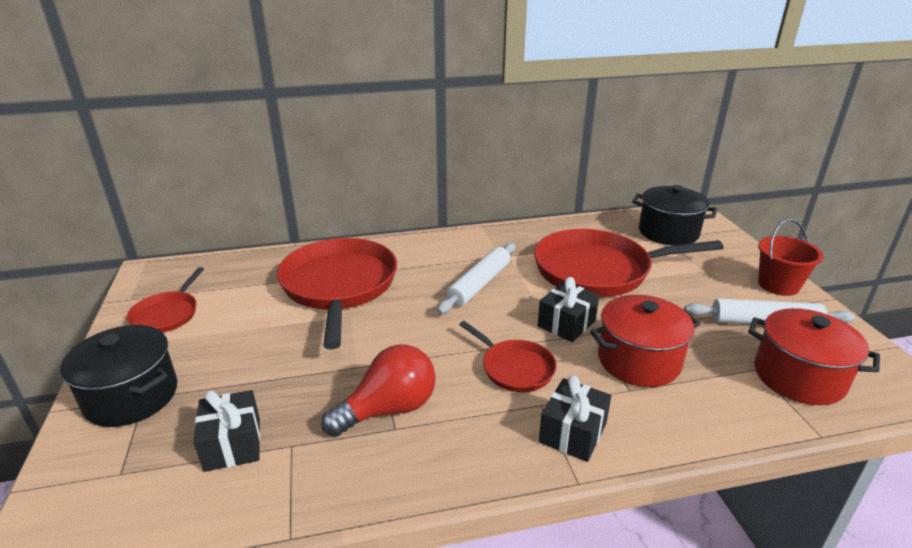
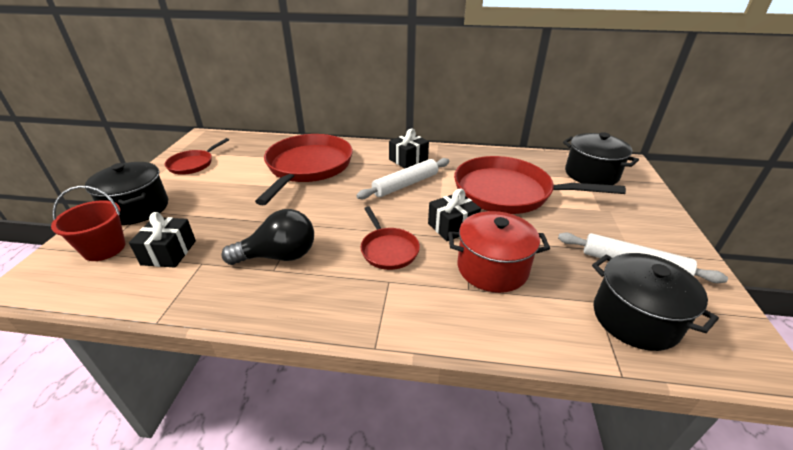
camera: 20 degrees right, 5 degrees up
red light bulb [321,344,436,437] -> black light bulb [221,209,314,265]
black gift [539,375,611,462] -> black gift moved to [389,128,429,168]
red pot [748,308,880,405] -> black pot [592,253,719,351]
red bucket [758,219,824,296] -> red bucket moved to [51,186,125,261]

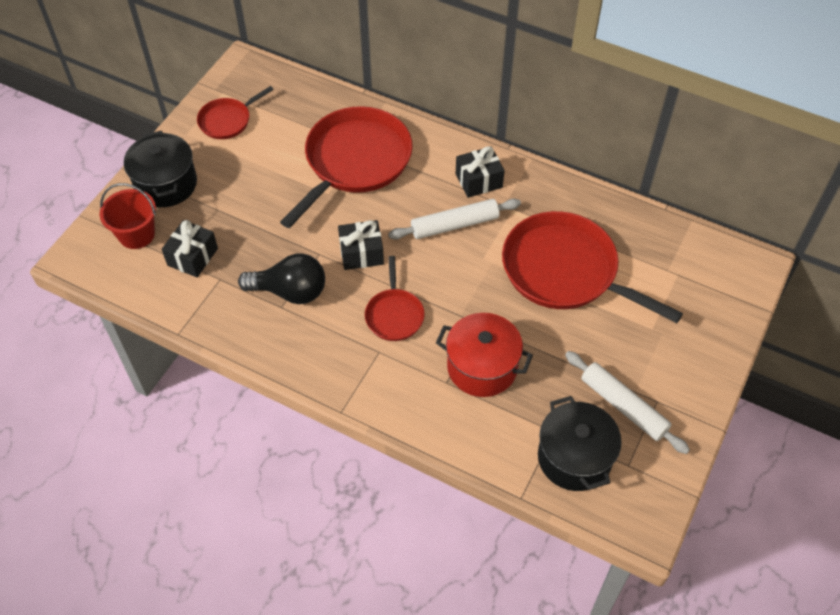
camera: 20 degrees right, 20 degrees up
black gift [428,189,481,241] -> black gift moved to [338,220,384,270]
black pot [563,132,639,185] -> none

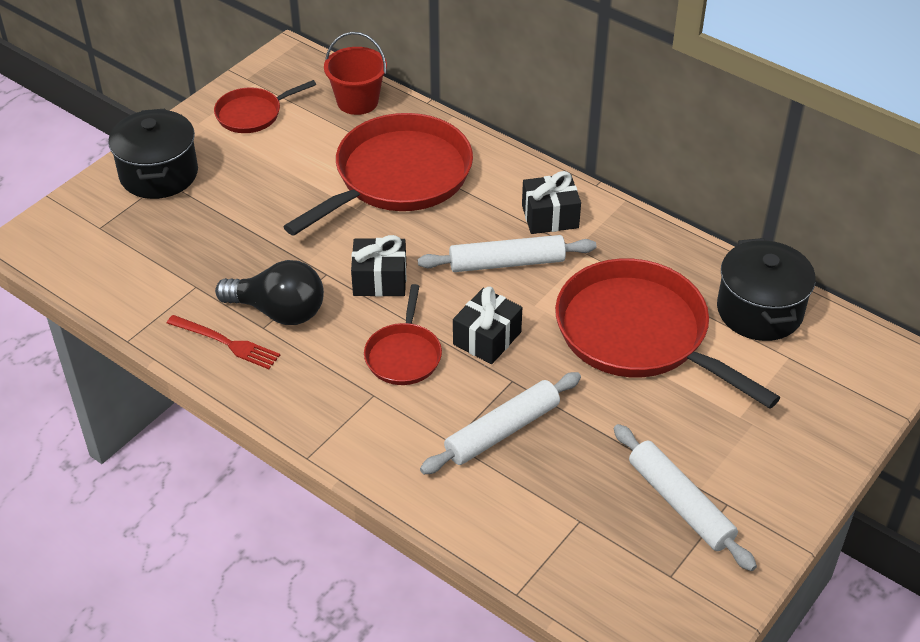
camera: 10 degrees right, 10 degrees down
red bucket [100,183,156,249] -> red bucket moved to [324,32,387,115]
black gift [162,220,218,277] -> black gift moved to [453,287,522,364]
red pot [436,313,533,397] -> white rolling pin [420,372,581,474]
black pot [538,396,622,491] -> black pot moved to [717,238,816,341]
none -> red fork [167,315,280,369]

